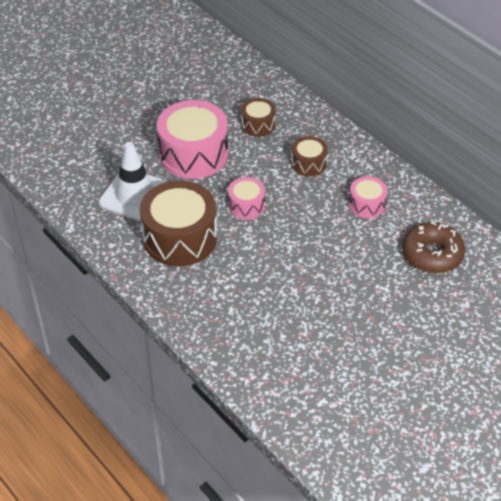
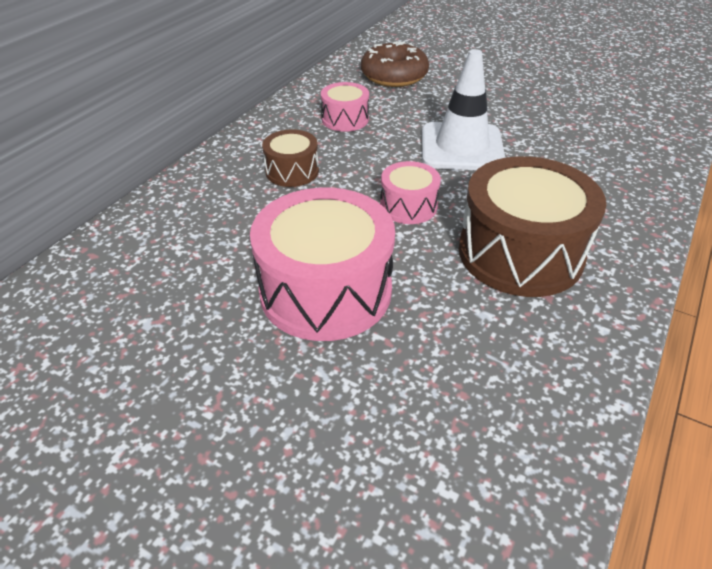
camera: 110 degrees left, 5 degrees down
white traffic cone [99,142,168,221] -> white traffic cone moved to [422,49,505,170]
brown drum [241,98,276,137] -> none

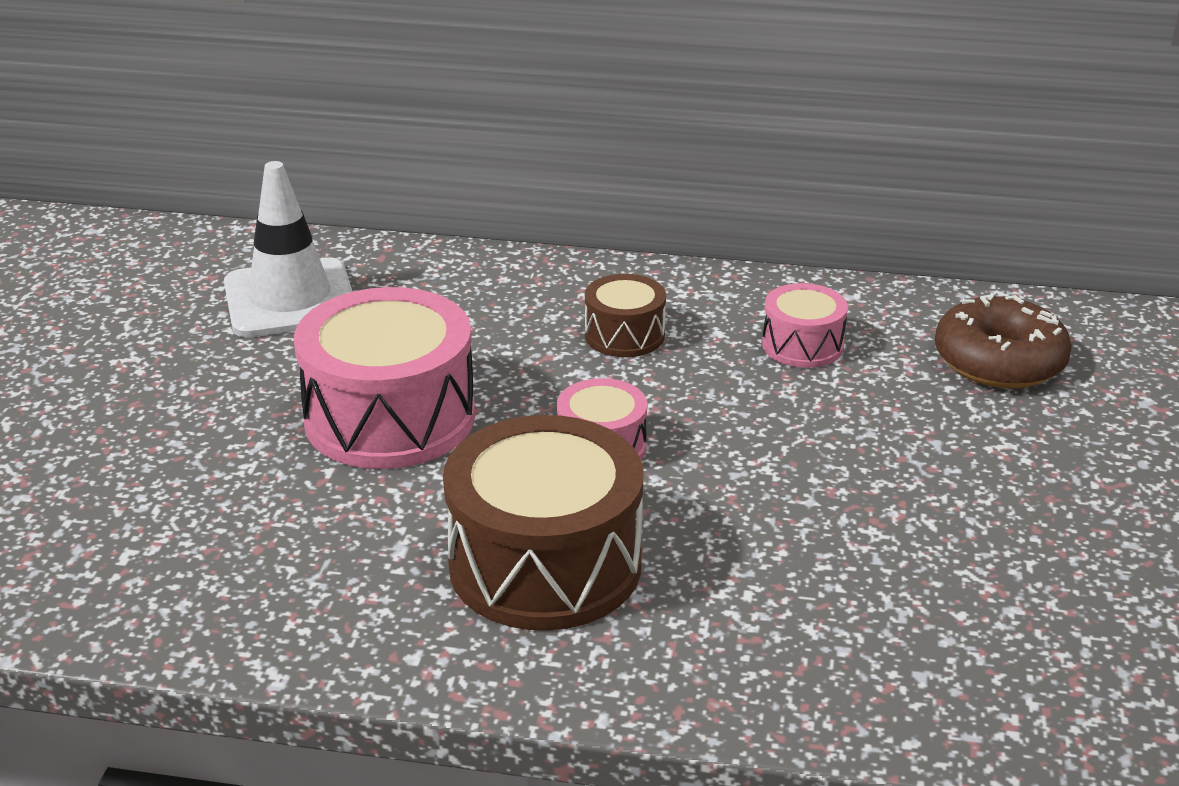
camera: 70 degrees right, 10 degrees down
white traffic cone [422,49,505,170] -> white traffic cone moved to [224,161,353,337]

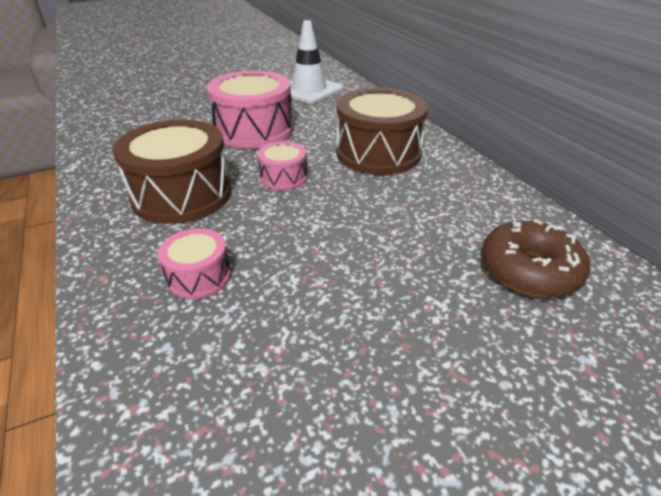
camera: 55 degrees right, 5 degrees up
brown drum [585,274,666,357] -> brown drum [336,88,428,175], size x1.96
pink drum [762,283,848,368] -> pink drum moved to [158,228,231,299]

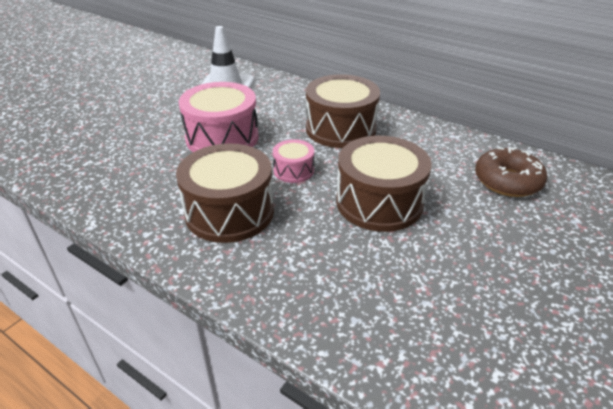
camera: 30 degrees left, 0 degrees up
pink drum [158,228,231,299] -> none
none -> brown drum [336,136,432,232]

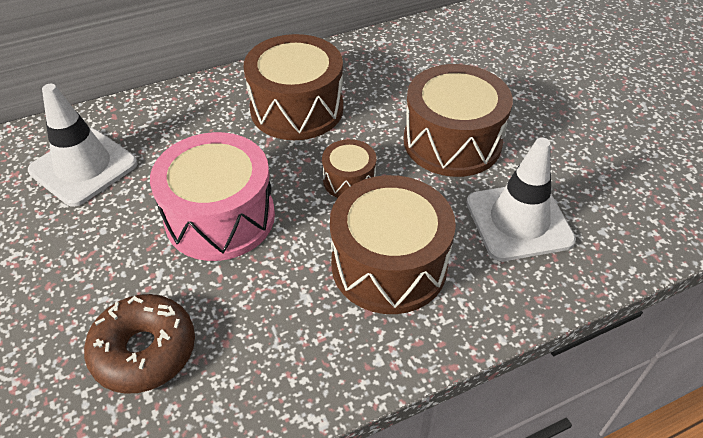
camera: 60 degrees left, 10 degrees up
pink drum [273,139,314,183] -> brown drum [322,139,377,198]
brown donut [475,147,547,197] -> brown donut moved to [84,294,195,394]
none -> white traffic cone [466,138,576,261]

